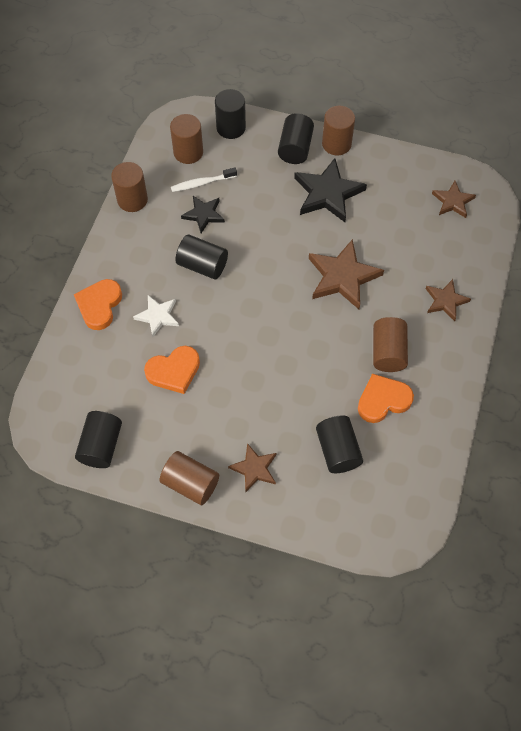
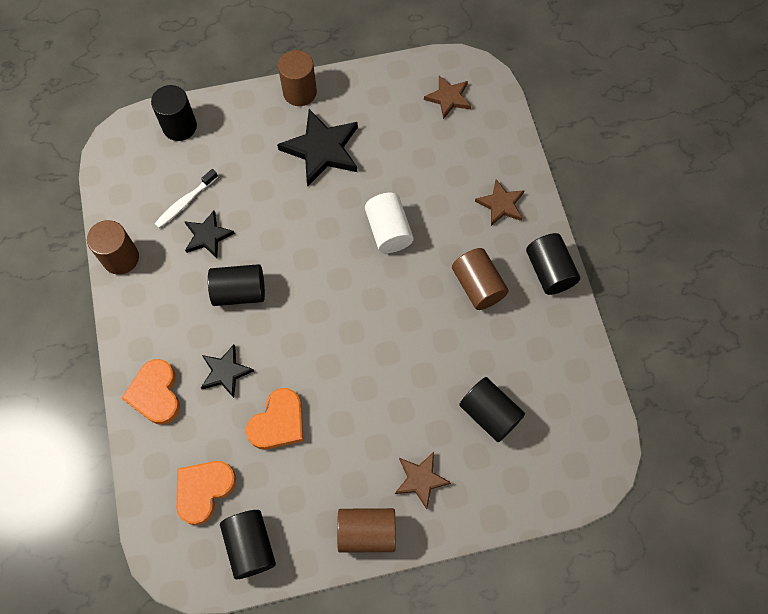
camera: 30 degrees left, 5 degrees up
white star [133,295,179,337] -> black star [201,345,254,398]
brown cylinder [170,114,203,164] -> none
black cylinder [278,113,314,164] -> black cylinder moved to [526,233,580,295]
brown star [309,239,384,309] -> white cylinder [365,193,414,253]
orange heart [358,374,414,423] -> orange heart moved to [176,461,236,525]

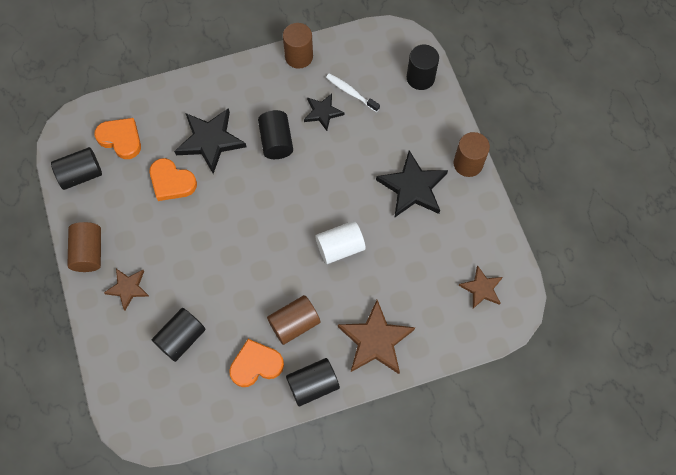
camera: 85 degrees right, 0 degrees up
orange heart [122,359,180,425] -> orange heart moved to [229,339,284,387]
black star [201,345,254,398] -> black star [174,108,246,174], size x1.70
brown star [475,179,525,226] -> brown star [338,300,415,374], size x1.70

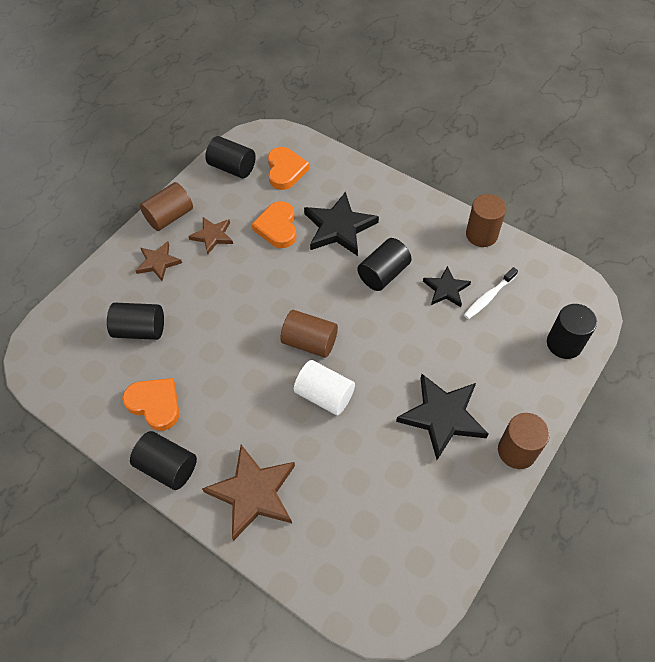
camera: 55 degrees right, 10 degrees down
brown cylinder [267,295,320,345] -> brown cylinder moved to [281,310,338,358]
white toothbrush [326,74,380,112] -> white toothbrush turned 135 degrees counterclockwise [464,267,518,319]
brown star [459,266,503,308] -> brown star moved to [188,217,233,254]

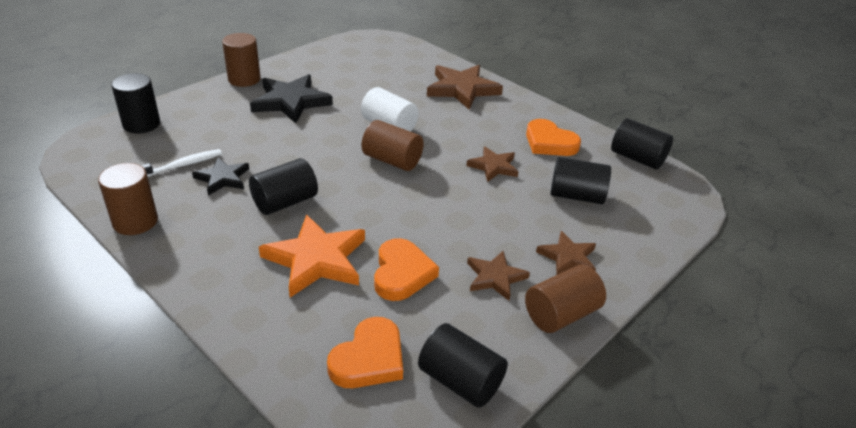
camera: 175 degrees left, 20 degrees down
black cylinder [130,431,197,490] -> black cylinder moved to [611,118,673,169]
orange heart [268,147,310,190] -> orange heart turned 150 degrees counterclockwise [327,317,403,388]
black star [304,192,379,256] -> orange star [259,214,365,297]
none -> brown star [466,146,519,182]

